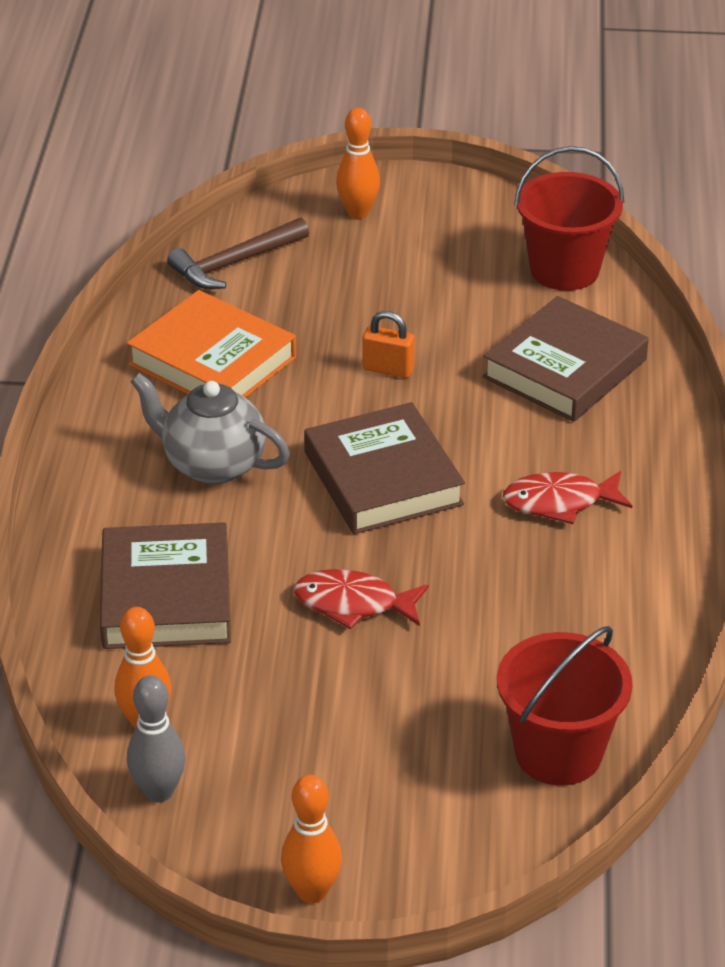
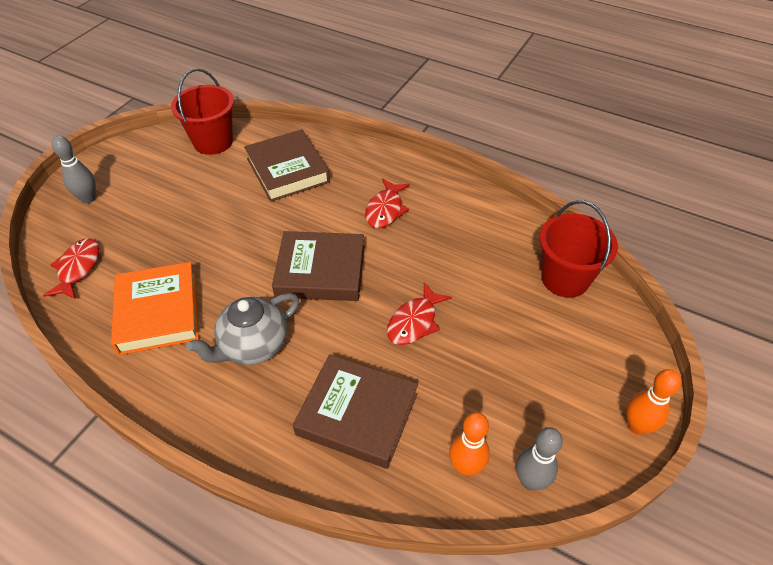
camera: 65 degrees left, 10 degrees up
orange book [127,290,296,398] -> orange book turned 75 degrees counterclockwise [111,262,199,355]
brown hammer [167,218,309,289] -> red fish [43,238,99,299]
orange bowling pin [336,108,380,219] -> grey bowling pin [51,136,96,204]
orange padlock [363,311,415,378] -> none

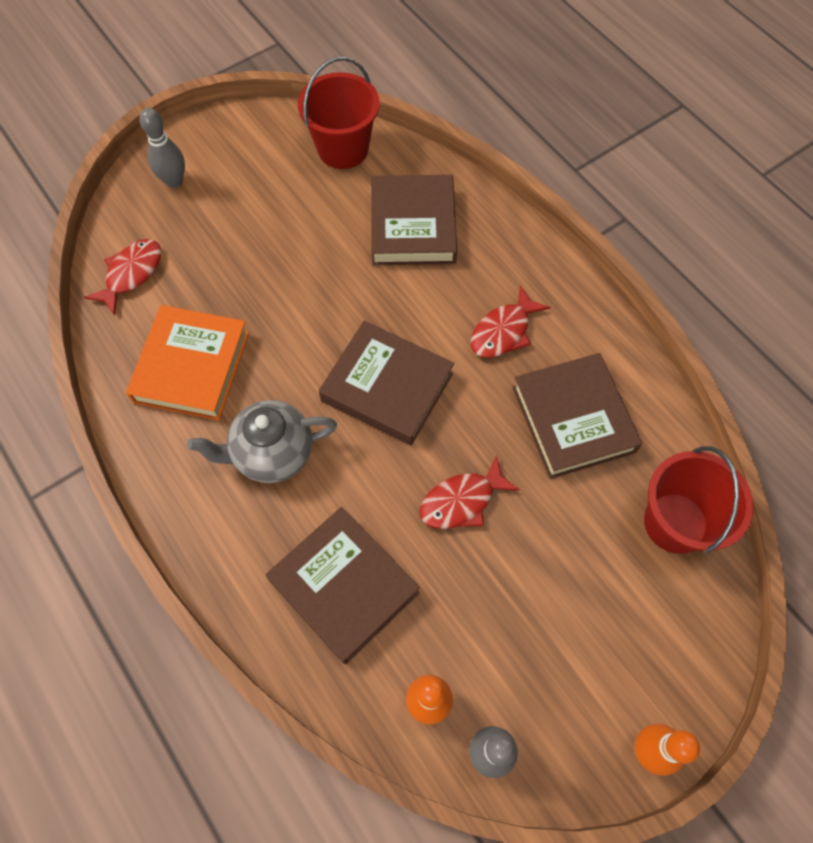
camera: 25 degrees right, 15 degrees up
none -> brown book [512,353,642,479]

